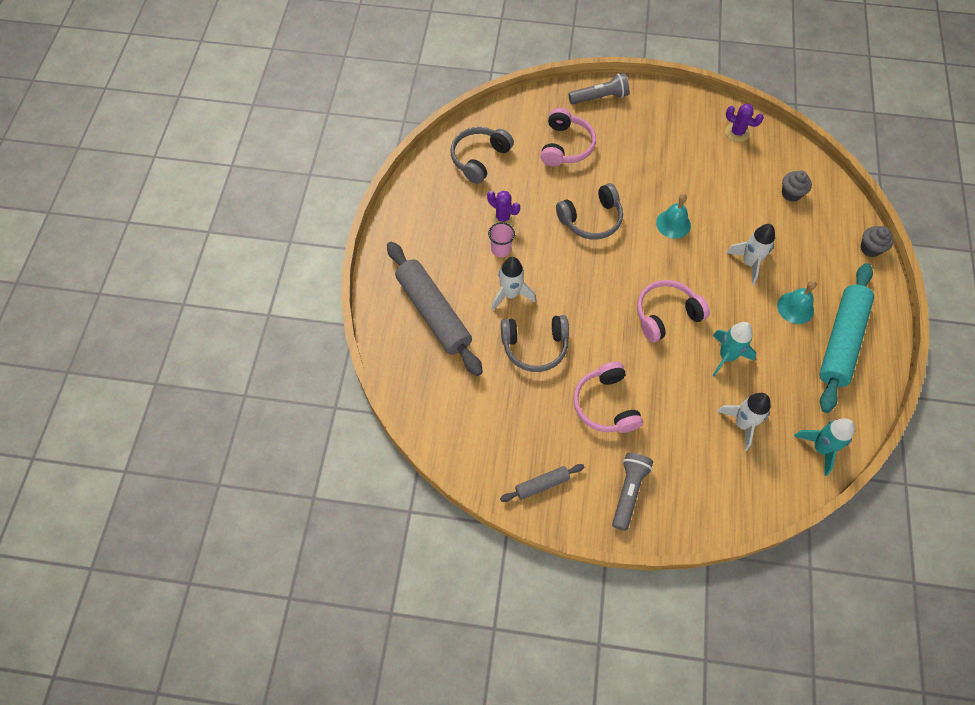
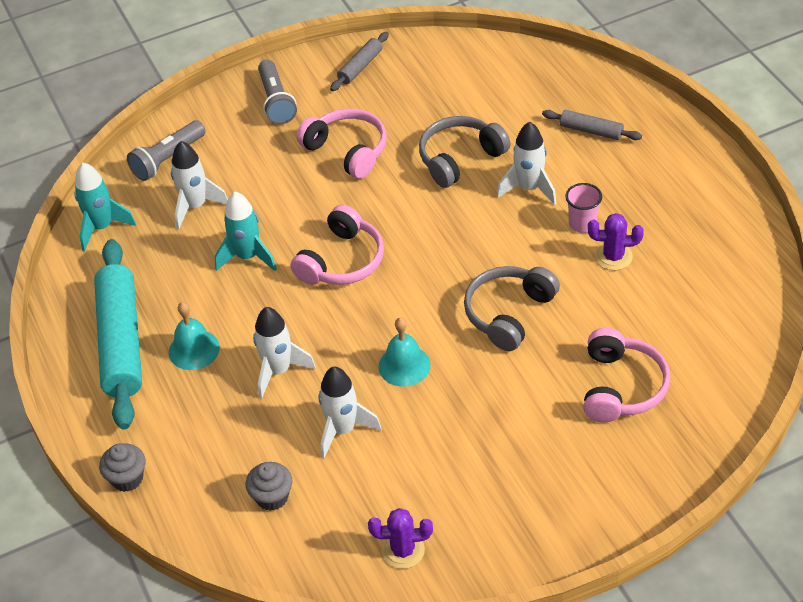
camera: 150 degrees right, 15 degrees down
grey rolling pin [387,241,483,376] -> grey rolling pin [542,110,642,140], size x0.47
grey headphones [450,127,514,184] -> none
pink headphones [540,108,596,167] -> pink headphones turned 150 degrees counterclockwise [583,328,670,422]
grey flashlight [568,73,629,104] -> grey flashlight moved to [127,120,206,181]
none -> white rocket [319,367,381,459]

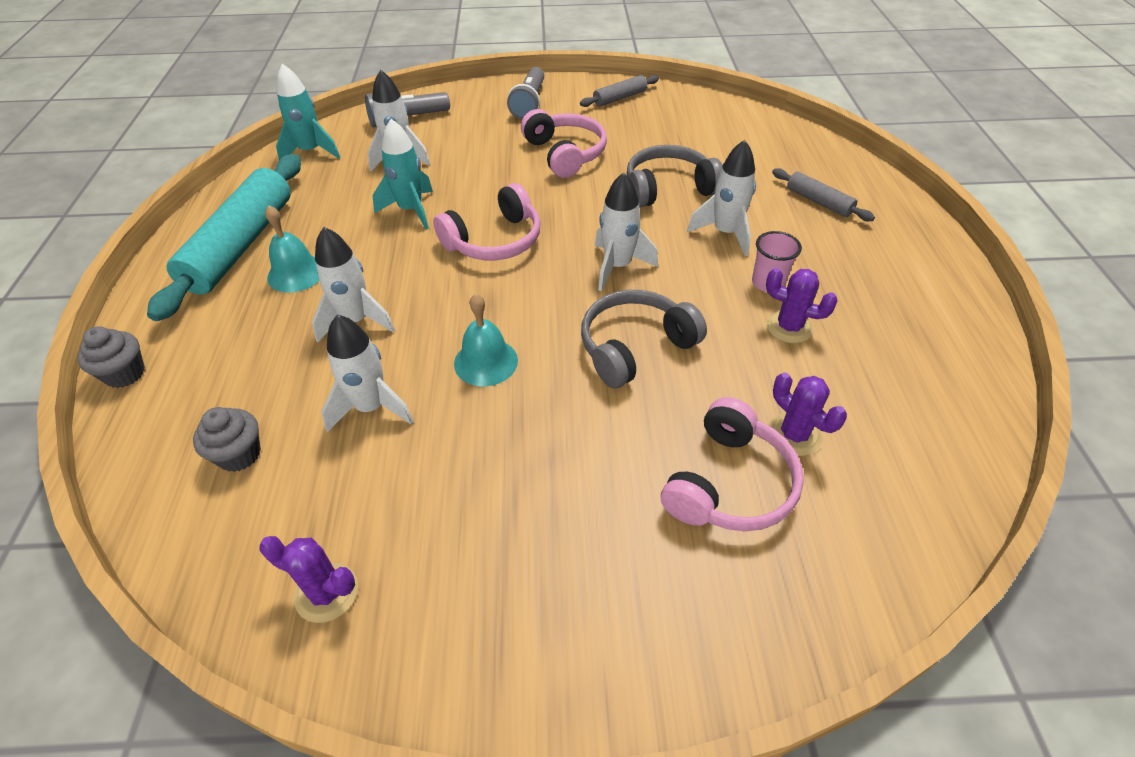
camera: 20 degrees right, 0 degrees up
none -> white rocket [595,172,658,291]
none -> purple cactus [768,373,847,456]

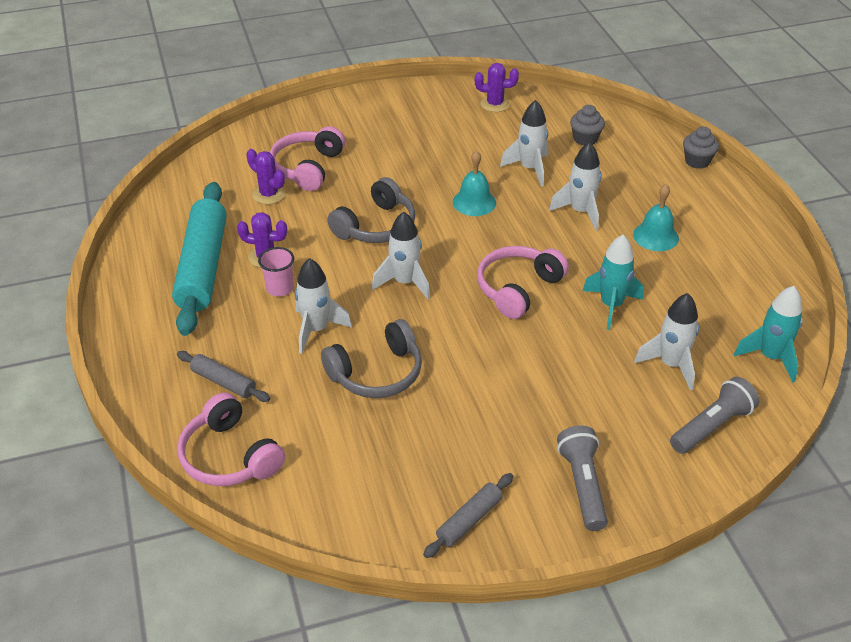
camera: 165 degrees right, 5 degrees down
turquoise rolling pin [147,154,301,321] -> turquoise rolling pin moved to [172,182,226,336]
pink headphones [521,109,607,178] -> pink headphones moved to [177,393,285,486]

